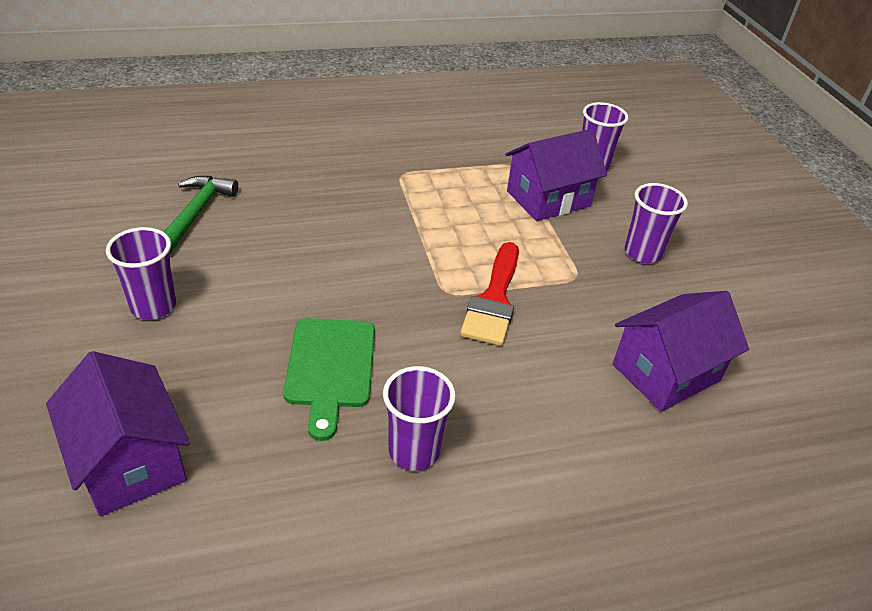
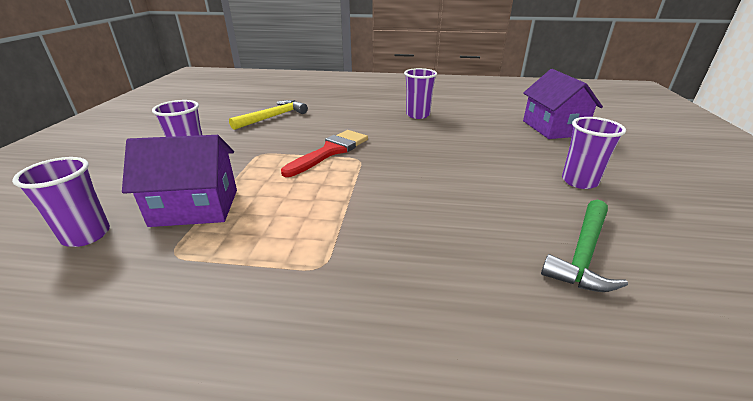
camera: 155 degrees left, 10 degrees down
green cutting board [283,318,375,441] -> none
purple house [613,291,749,412] -> yellow hammer [229,100,308,130]

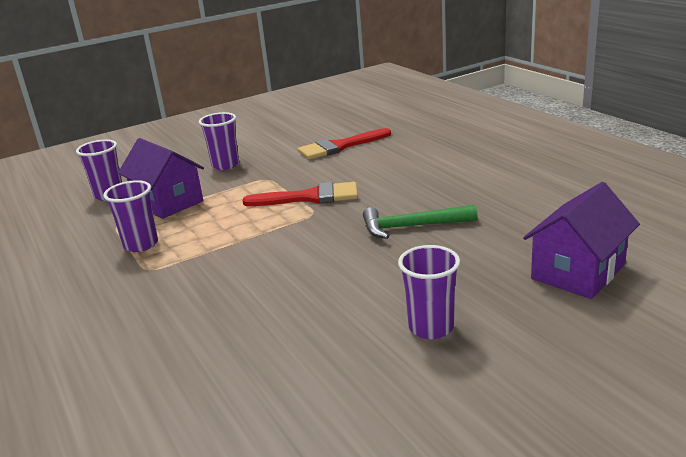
camera: 55 degrees right, 5 degrees down
yellow hammer [229,100,308,130] -> red brush [298,128,391,160]
purple cup [404,68,437,119] -> purple cup moved to [103,180,158,252]
green hammer [541,200,628,292] -> green hammer moved to [363,205,477,239]

